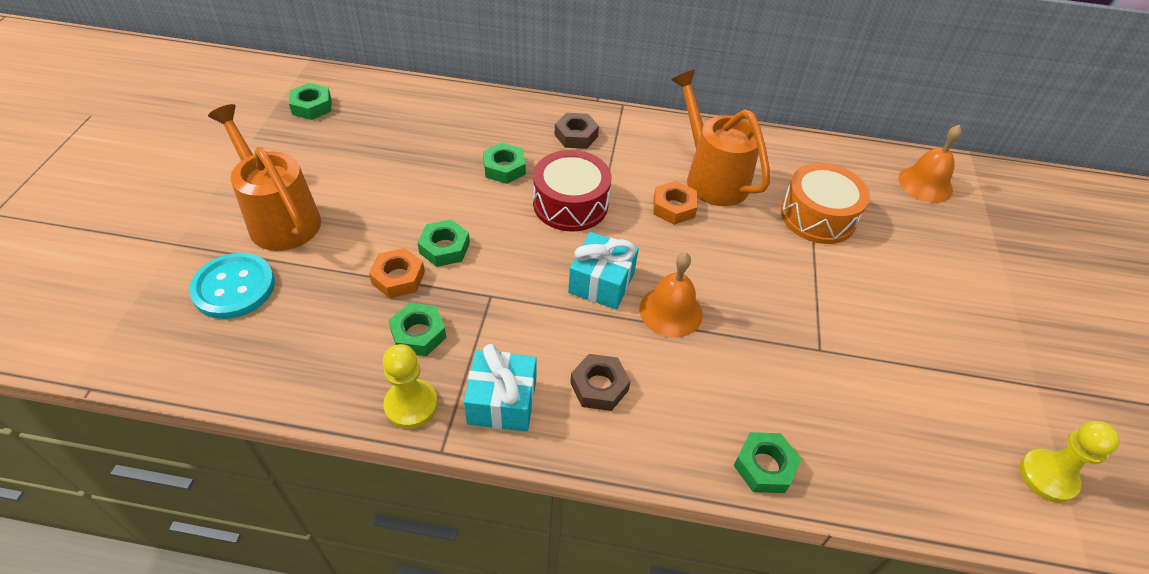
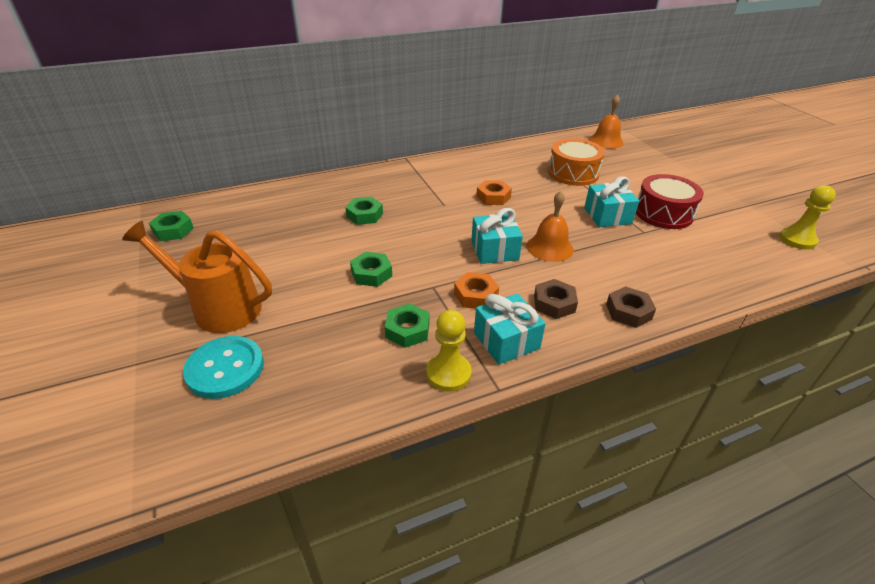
camera: 30 degrees left, 10 degrees down
orange nut [369,248,425,298] -> orange nut moved to [454,272,499,309]
red drum [533,150,611,232] -> red drum moved to [636,174,704,229]
brown nut [555,113,599,149] -> brown nut moved to [606,286,656,328]
orange watering can [671,70,770,206] -> none
green nut [733,432,801,493] -> none
none -> turquoise gift [584,176,639,227]

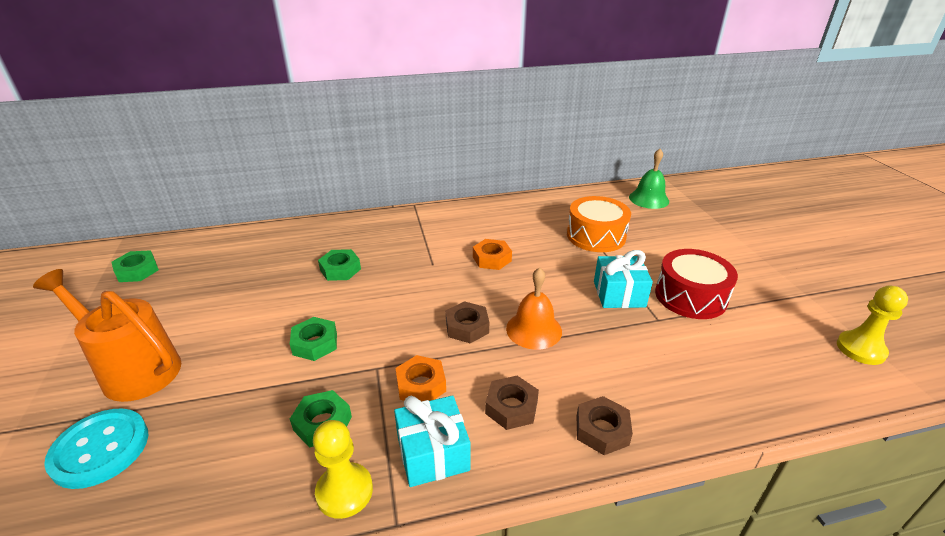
camera: 10 degrees right, 5 degrees down
turquoise gift [471,208,523,264] -> brown nut [446,301,489,343]
orange bell [589,94,624,149] -> green bell [629,149,669,209]

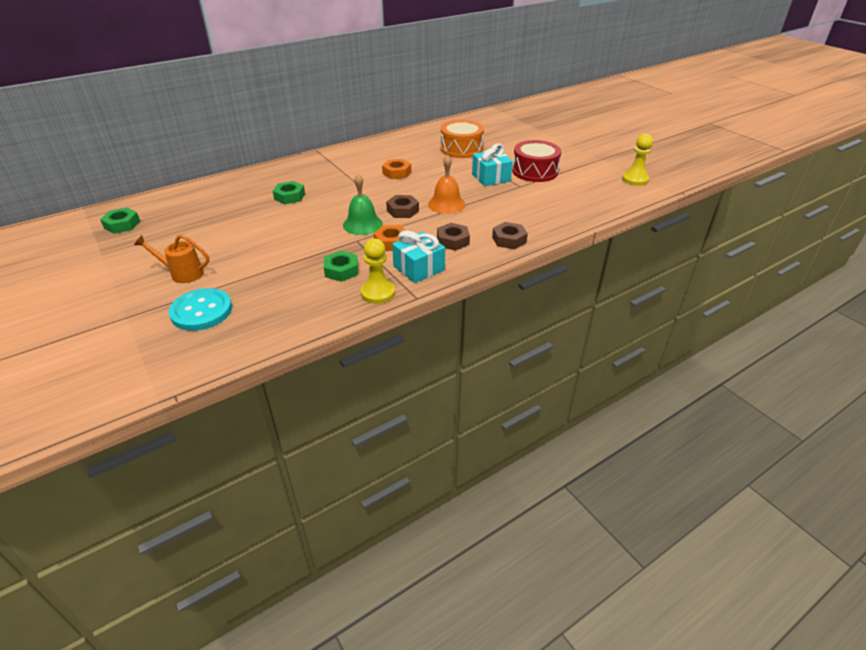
camera: 20 degrees left, 5 degrees up
orange watering can [33,269,181,402] -> orange watering can [134,234,209,283], size x0.58
green nut [290,317,337,361] -> none
green bell [629,149,669,209] -> green bell moved to [343,174,383,235]

